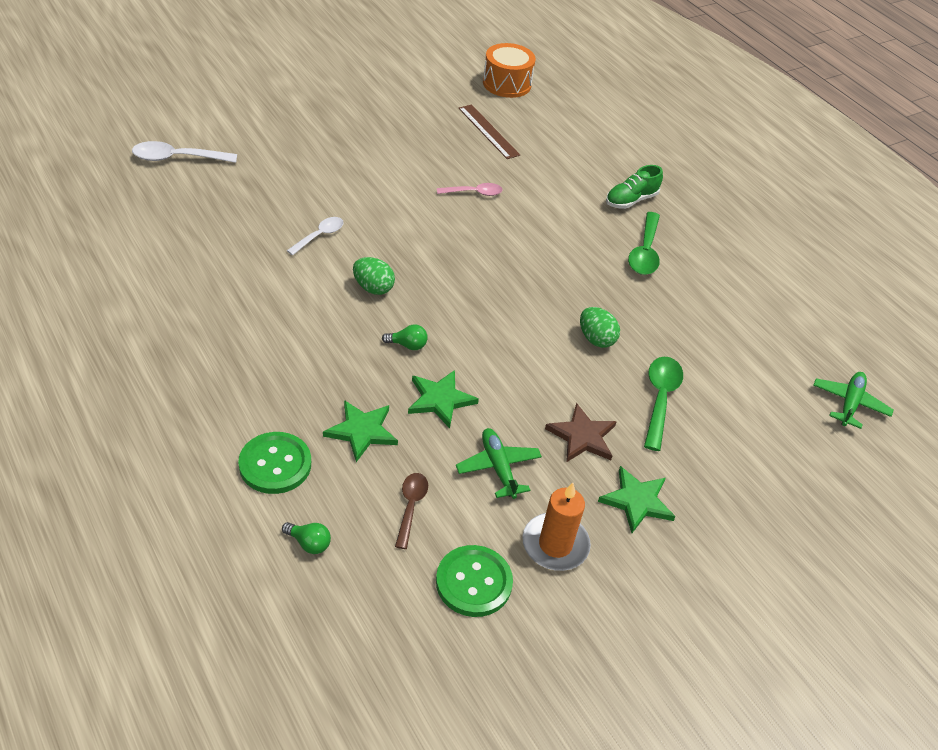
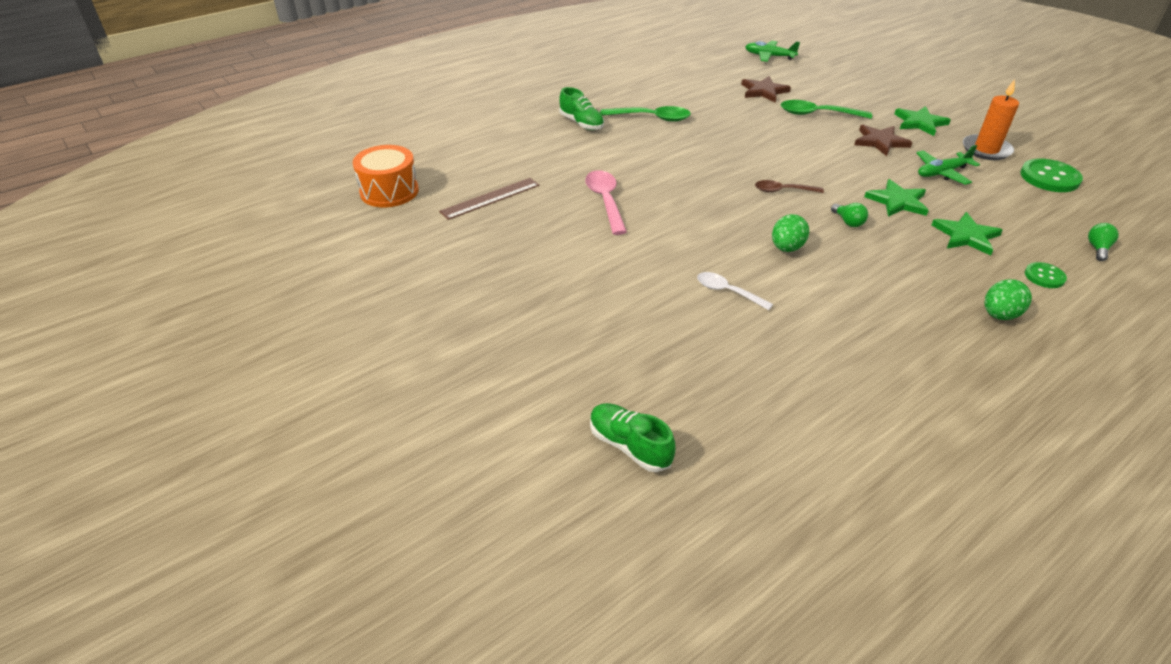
camera: 90 degrees left, 5 degrees down
white spoon [132,141,237,163] -> green shoe [590,403,675,472]
green button [238,432,311,494] -> green button [1025,262,1067,288], size x0.57
green light bulb [382,325,428,350] -> green light bulb turned 150 degrees clockwise [831,203,868,227]
brown spoon [395,473,428,549] -> brown spoon moved to [755,180,824,193]
pink spoon [437,183,503,196] -> pink spoon [585,170,627,235], size x1.53
green egg [580,307,620,348] -> green egg moved to [984,279,1032,320]
none -> brown star [741,76,791,103]

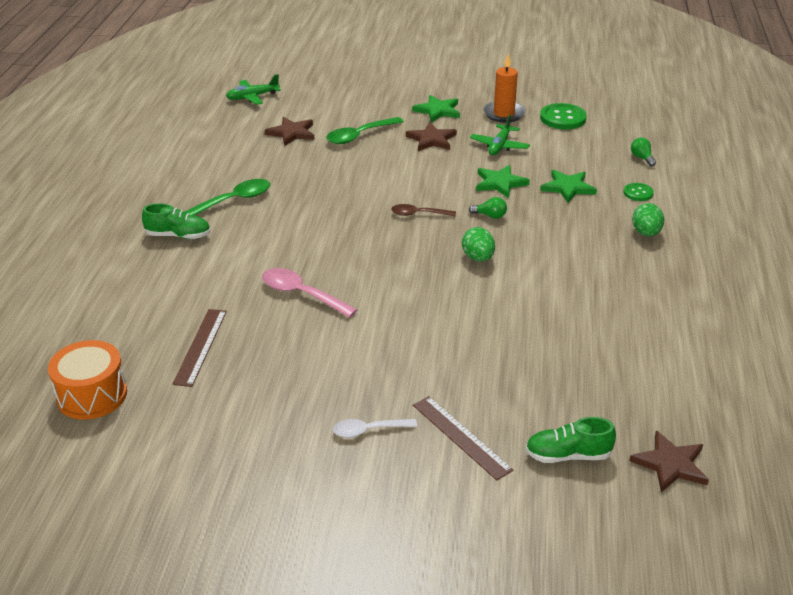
camera: 45 degrees left, 5 degrees down
white spoon [697,272,773,310] -> white spoon moved to [333,419,417,438]
brown spoon [755,180,824,193] -> brown spoon turned 45 degrees clockwise [391,204,456,217]
none -> brown ruler [413,396,514,480]
none -> brown star [629,431,709,493]

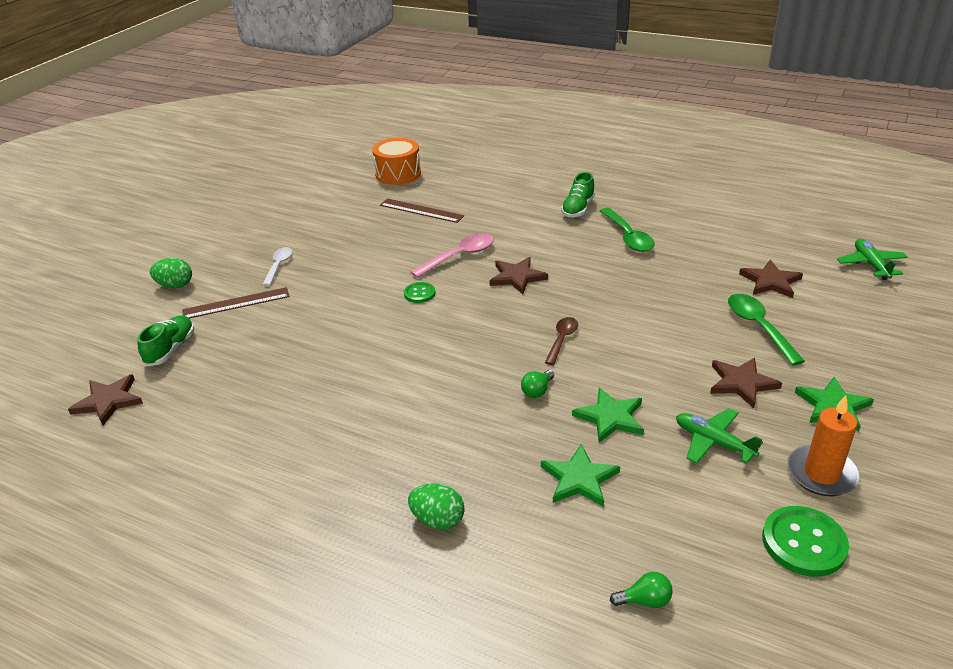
camera: 110 degrees right, 0 degrees up
green egg [462,227,495,262] -> green egg moved to [150,258,192,288]
green button [623,183,654,201] -> green button moved to [404,282,436,303]
none -> brown star [490,257,548,294]

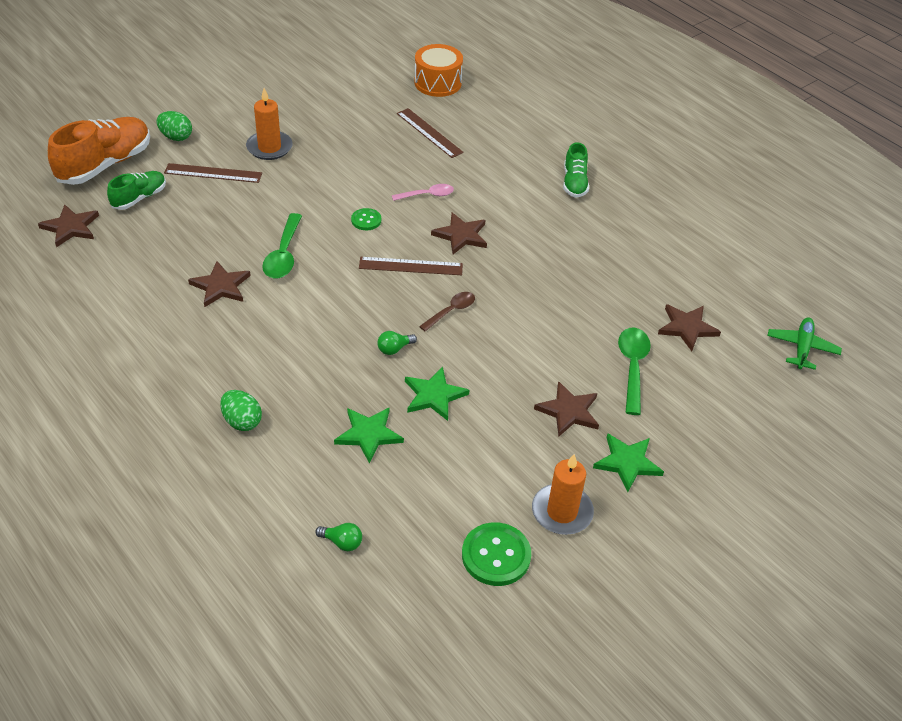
camera: 20 degrees right, 10 degrees up
white spoon [262,247,292,286] -> orange candle [246,88,293,160]
pink spoon [410,233,494,278] -> pink spoon [392,184,454,201], size x0.65
green shoe [561,172,595,217] -> green shoe turned 45 degrees counterclockwise [563,142,589,198]
green spoon [600,208,655,252] -> green spoon moved to [262,213,302,279]
green plane [676,408,763,464] -> none
none -> orange shoe [48,117,150,185]
none -> brown star [188,261,251,307]
none -> brown ruler [359,257,463,275]

